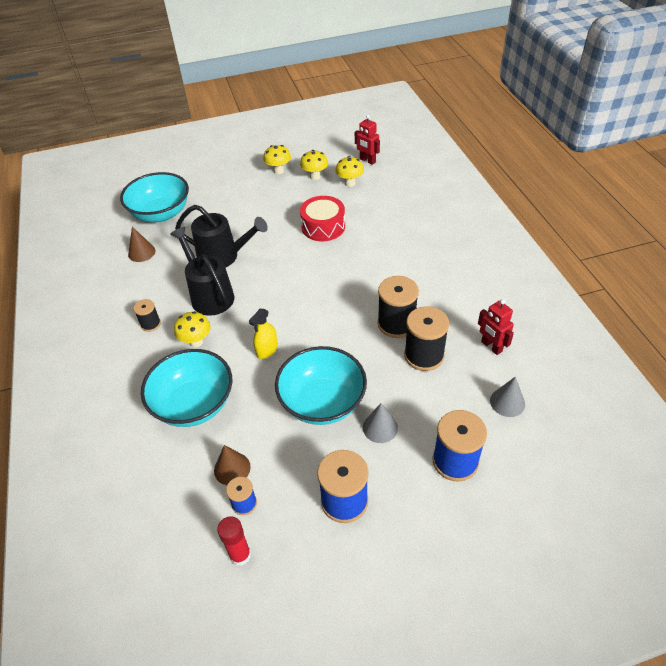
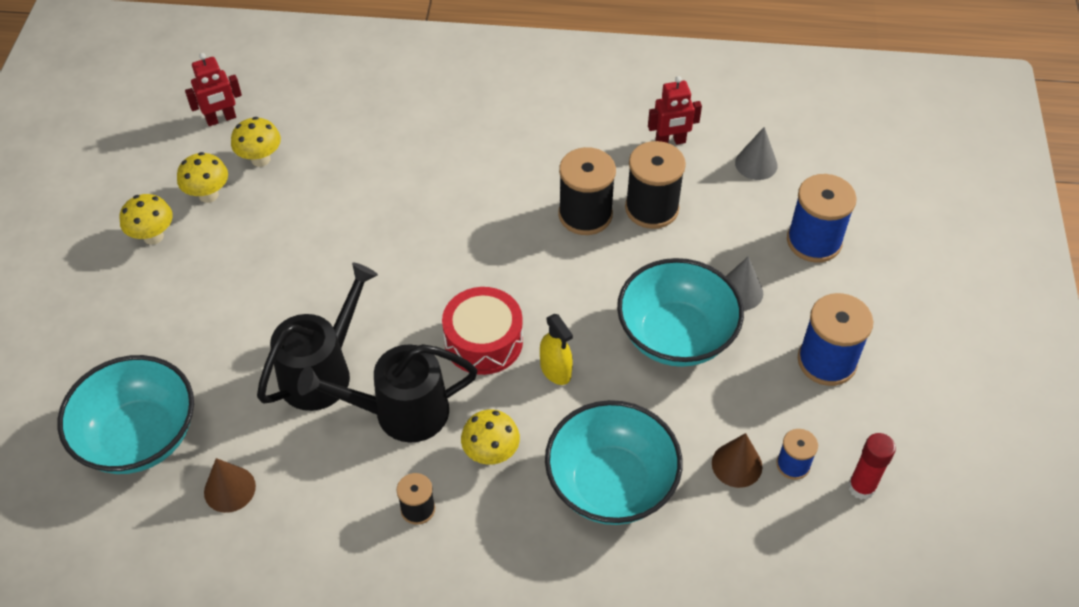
camera: 70 degrees left, 5 degrees up
red drum [300,196,345,241] -> red drum moved to [442,287,523,375]

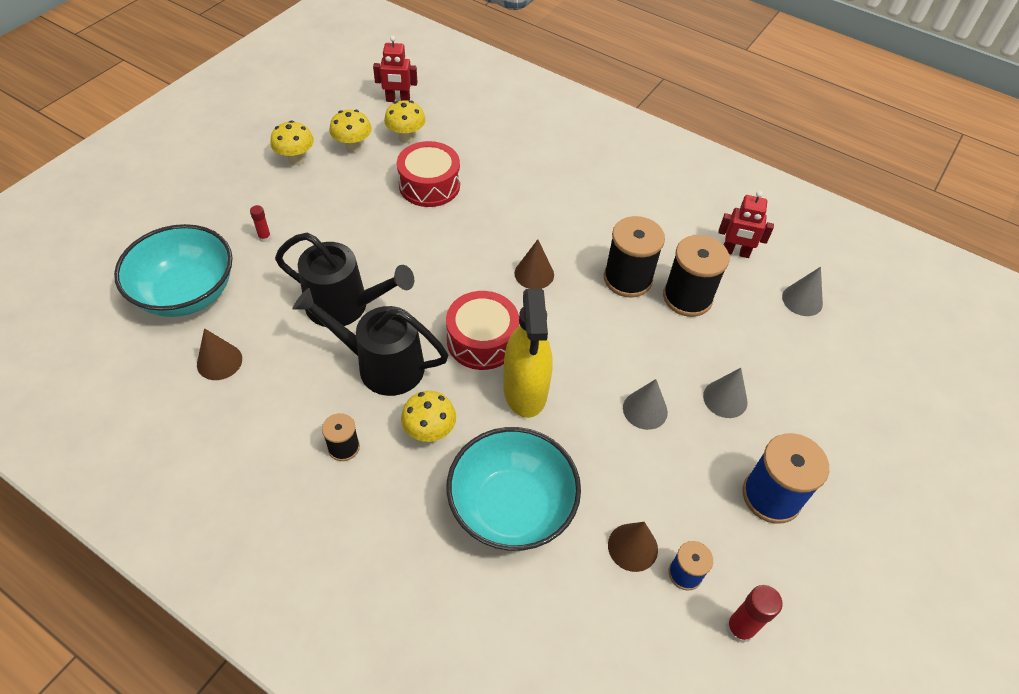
camera: 25 degrees right, 0 degrees up
black watering can [257,262,378,411] -> black watering can turned 45 degrees clockwise [275,233,414,327]
yellow spray bottle [540,314,573,385] -> yellow spray bottle [503,289,553,418], size x1.80
turquoise bowl [617,258,744,367] -> grey cone [623,379,668,430]
blue spool [787,174,857,263] -> none
none -> red glue stick [250,205,271,242]
none -> red drum [397,141,460,207]
none -> brown cone [514,239,554,289]

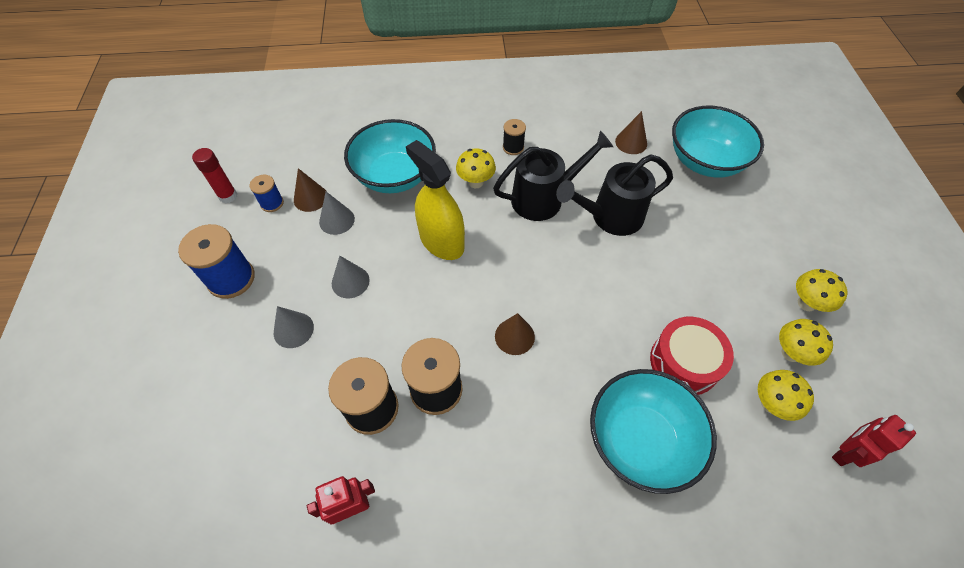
camera: 145 degrees right, 5 degrees up
red glue stick [250,205,271,242] -> none
red drum [446,291,519,370] -> none
grey cone [782,267,823,316] -> grey cone moved to [319,192,355,235]
none -> turquoise bowl [590,369,717,494]

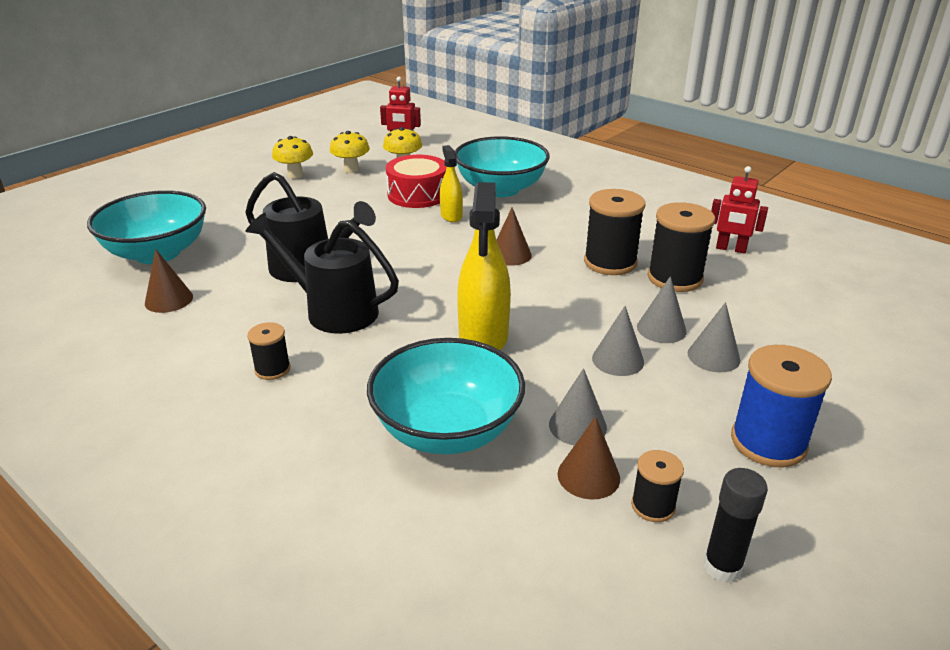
camera: 135 degrees left, 25 degrees down
red glue stick [192,148,237,203] -> black glue stick [703,468,768,583]
blue spool [250,175,284,212] -> black spool [631,450,684,522]
yellow mushroom [456,148,496,188] -> none
none -> yellow spray bottle [440,145,463,222]
none -> grey cone [637,276,687,343]

